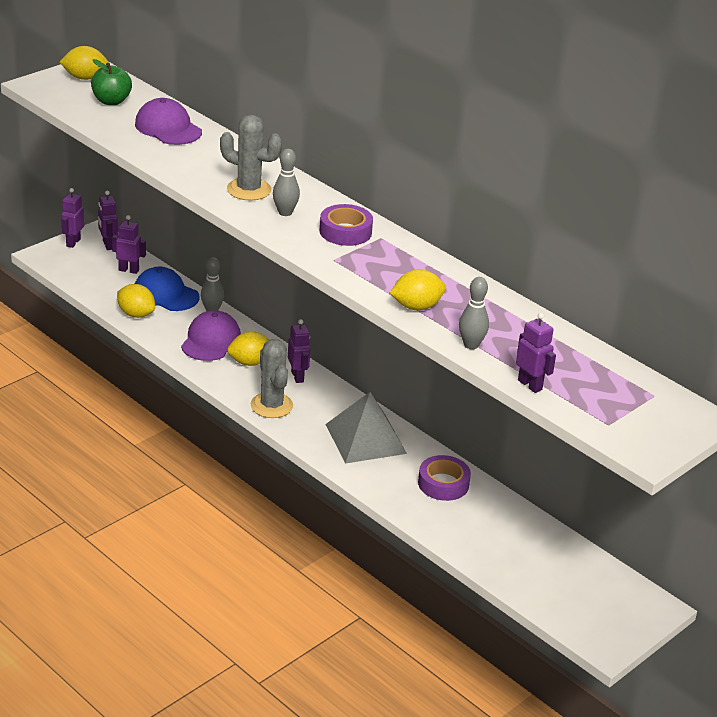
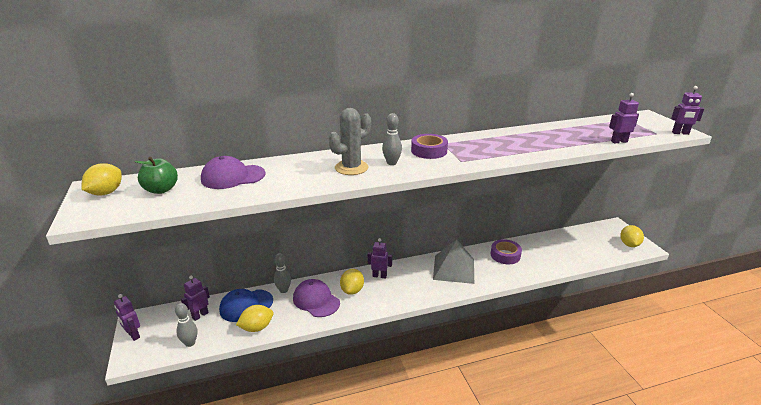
camera: 60 degrees left, 5 degrees down
purple robot [98,191,118,250] -> purple robot moved to [671,86,704,135]
grey cactus [251,339,293,418] -> none
yellow lemon [390,269,446,310] -> yellow lemon moved to [620,225,644,247]
grey bowling pin [459,277,489,349] -> grey bowling pin moved to [175,303,198,347]

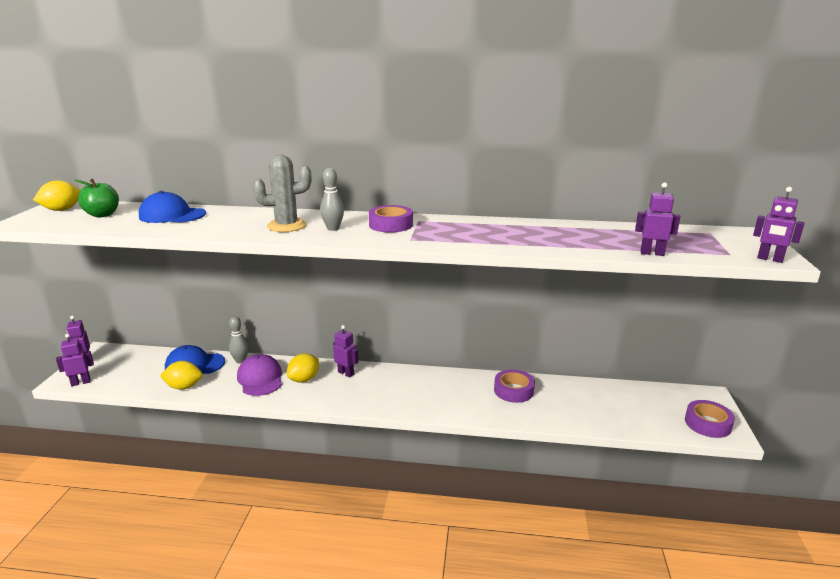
camera: 25 degrees right, 5 degrees down
grey bowling pin [175,303,198,347] -> none
purple robot [181,275,210,321] -> purple robot moved to [56,334,94,386]
purple cap [201,156,266,189] -> blue cap [139,191,206,223]
grey pyramid [433,239,474,284] -> none
yellow lemon [620,225,644,247] -> purple tape [685,400,735,438]

